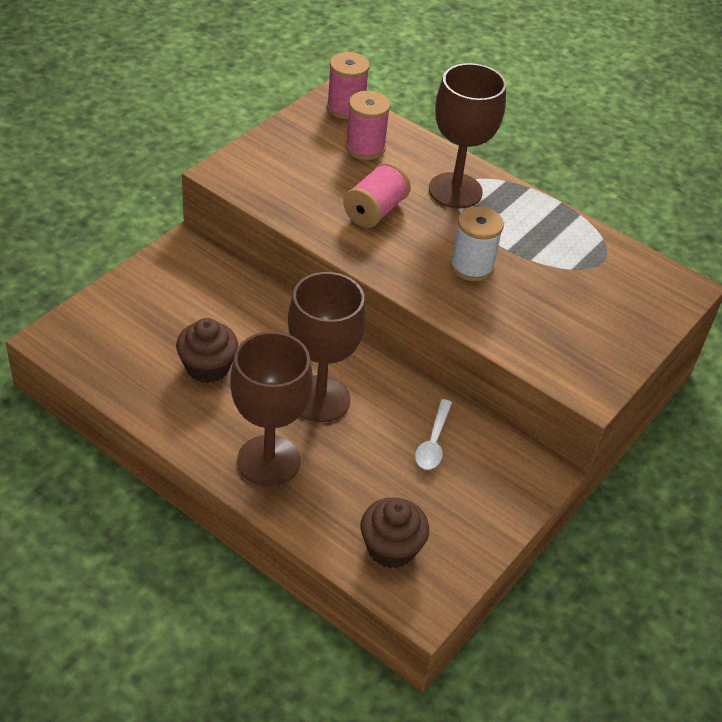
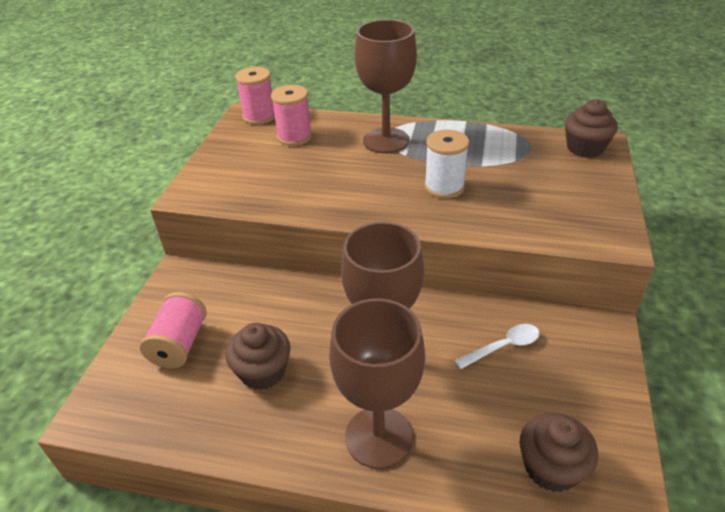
camera: 20 degrees left, 5 degrees down
pink spool [343,162,411,228] -> pink spool moved to [140,292,207,368]
white spoon [415,399,452,470] -> white spoon turned 105 degrees counterclockwise [455,324,540,369]
none -> brown cupcake [565,99,618,158]

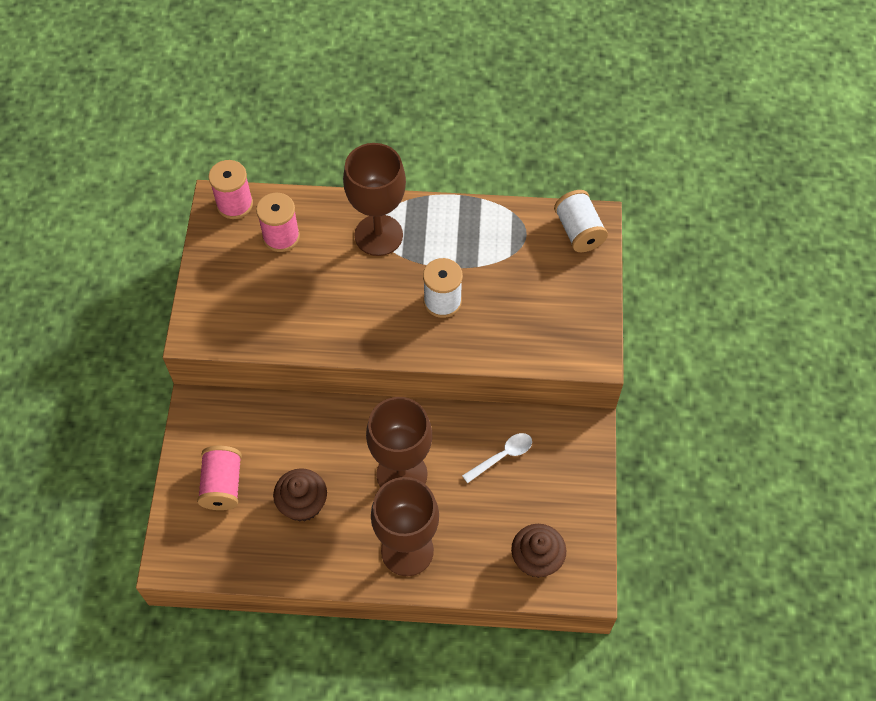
camera: 10 degrees left, 20 degrees up
brown cupcake [565,99,618,158] -> white spool [554,190,608,252]

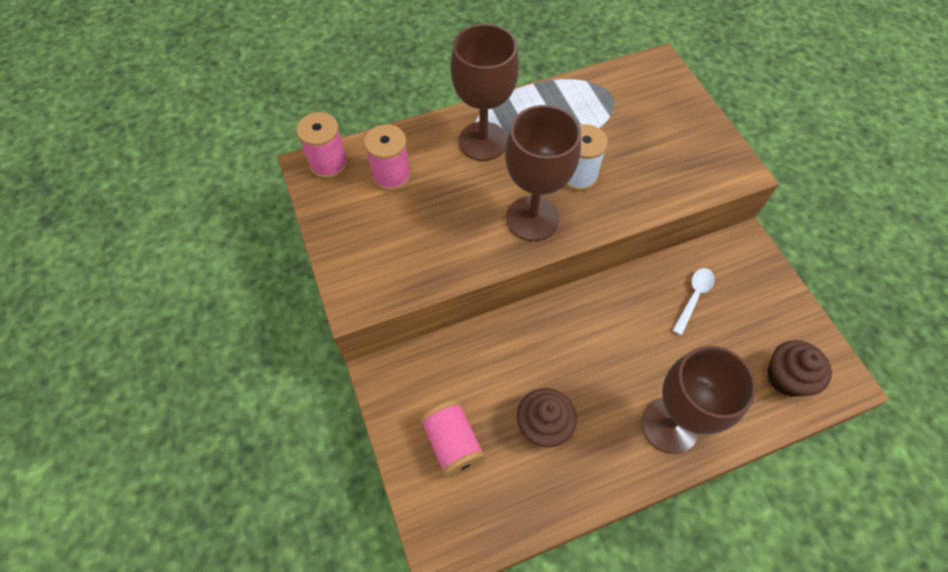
camera: 25 degrees left, 0 degrees up
brown goblet [366,397,432,488] -> brown goblet moved to [505,105,581,241]
white spool [554,190,608,252] -> none

